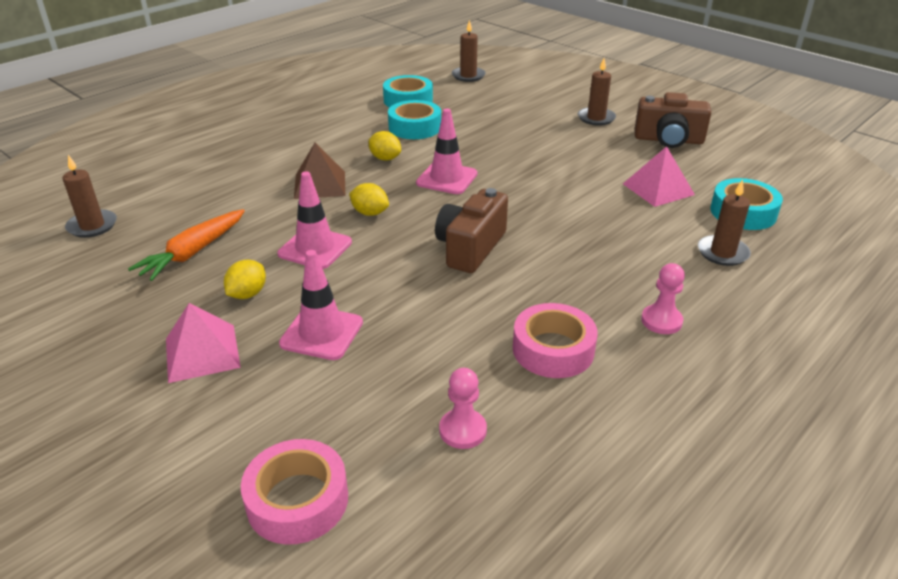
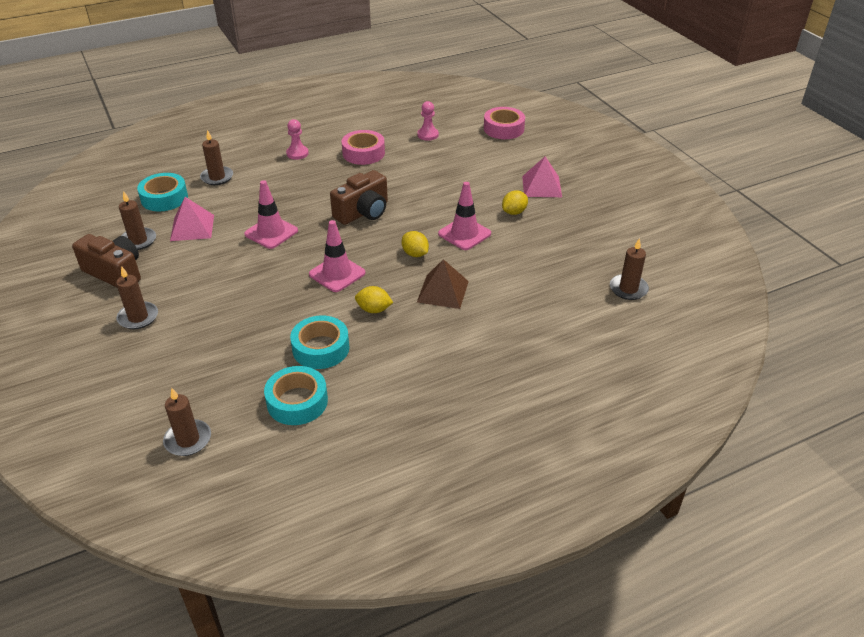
camera: 160 degrees left, 5 degrees up
orange carrot [128,209,245,281] -> none
pink traffic cone [279,250,363,360] -> pink traffic cone moved to [244,180,298,249]
yellow lemon [368,131,401,161] -> yellow lemon turned 45 degrees counterclockwise [355,286,393,313]
none -> brown candle [119,191,156,250]

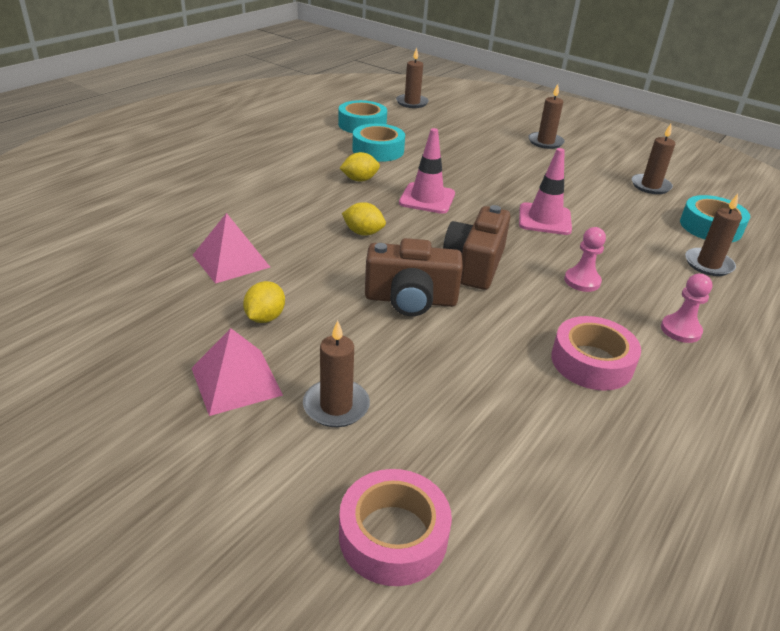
camera: 150 degrees right, 5 degrees down
brown camera [72,234,141,287] -> brown camera moved to [365,238,463,316]
pink pyramid [170,197,214,241] -> pink pyramid moved to [193,213,270,284]
pink pawn [417,101,439,141] -> pink pawn moved to [564,227,606,292]
brown pyramid [417,259,469,309] -> none
pink traffic cone [438,182,491,250] -> none
brown candle [610,238,649,300] -> brown candle moved to [303,320,370,427]

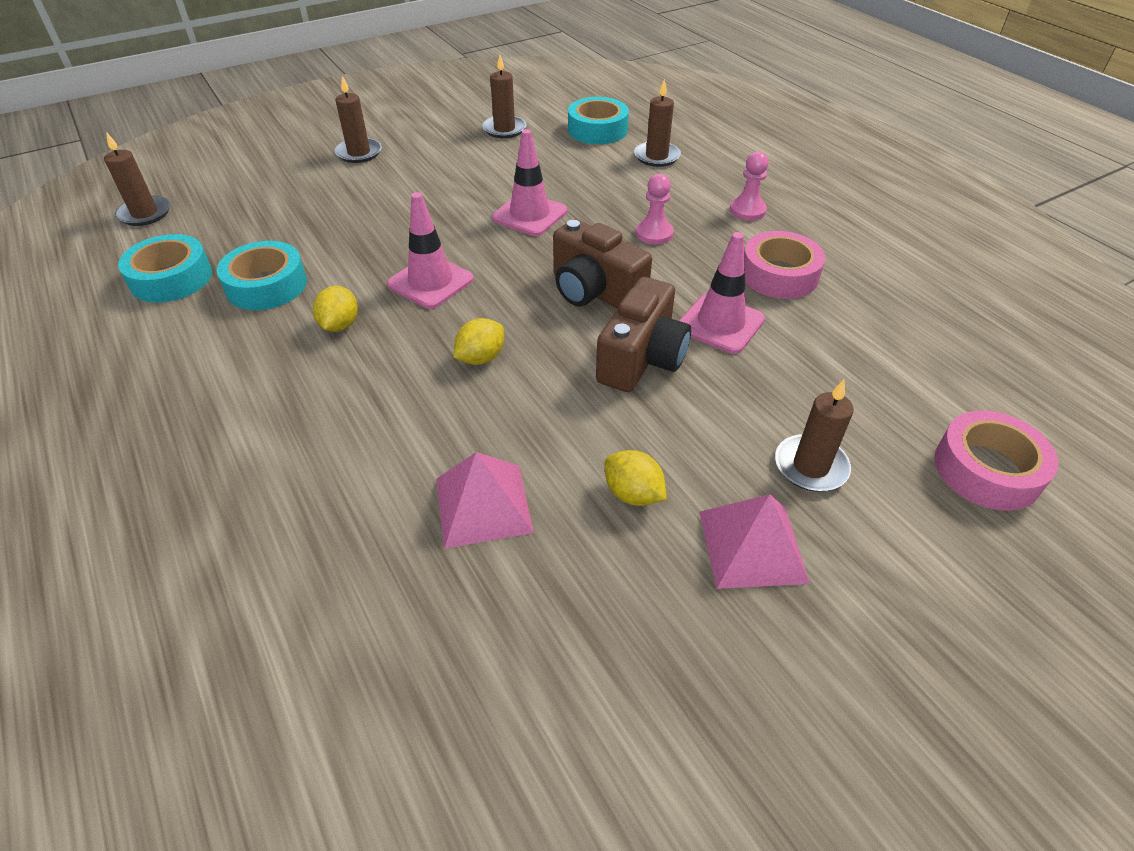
camera: 65 degrees left, 10 degrees up
none -> pink traffic cone [679,232,765,354]

